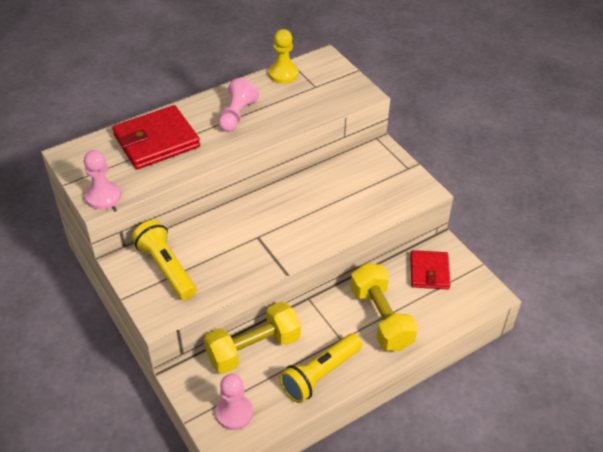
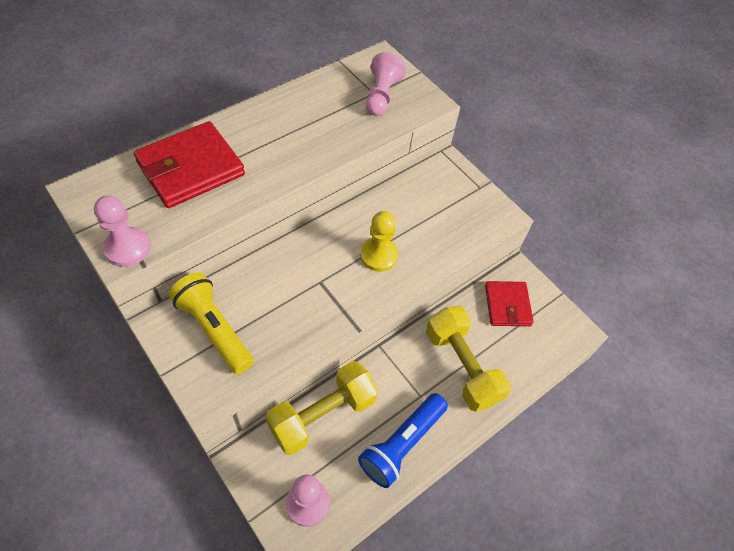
camera: 10 degrees left, 10 degrees up
pink pawn [218,78,259,132] -> pink pawn moved to [366,52,406,116]
yellow pawn [268,29,299,84] -> yellow pawn moved to [360,211,398,272]
yellow flashlight [279,333,362,403] -> blue flashlight [358,393,448,488]

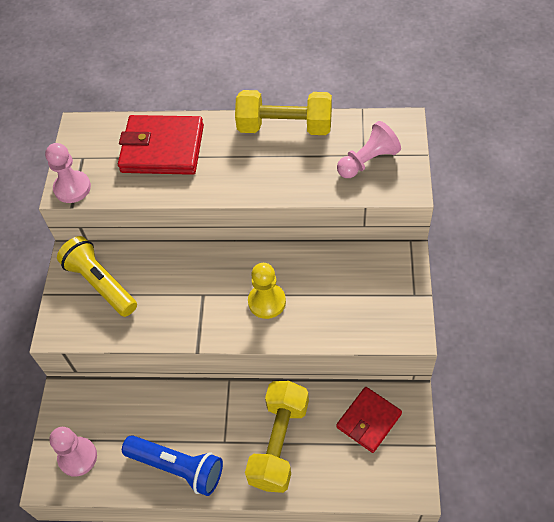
camera: 50 degrees right, 0 degrees up
yellow flashlight [169,272,254,375] -> yellow flashlight turned 45 degrees counterclockwise [57,236,137,317]
yellow dumbbell [265,361,378,455] -> yellow dumbbell moved to [235,90,332,135]
blue flashlight [358,393,448,488] -> blue flashlight turned 150 degrees counterclockwise [122,435,223,496]

